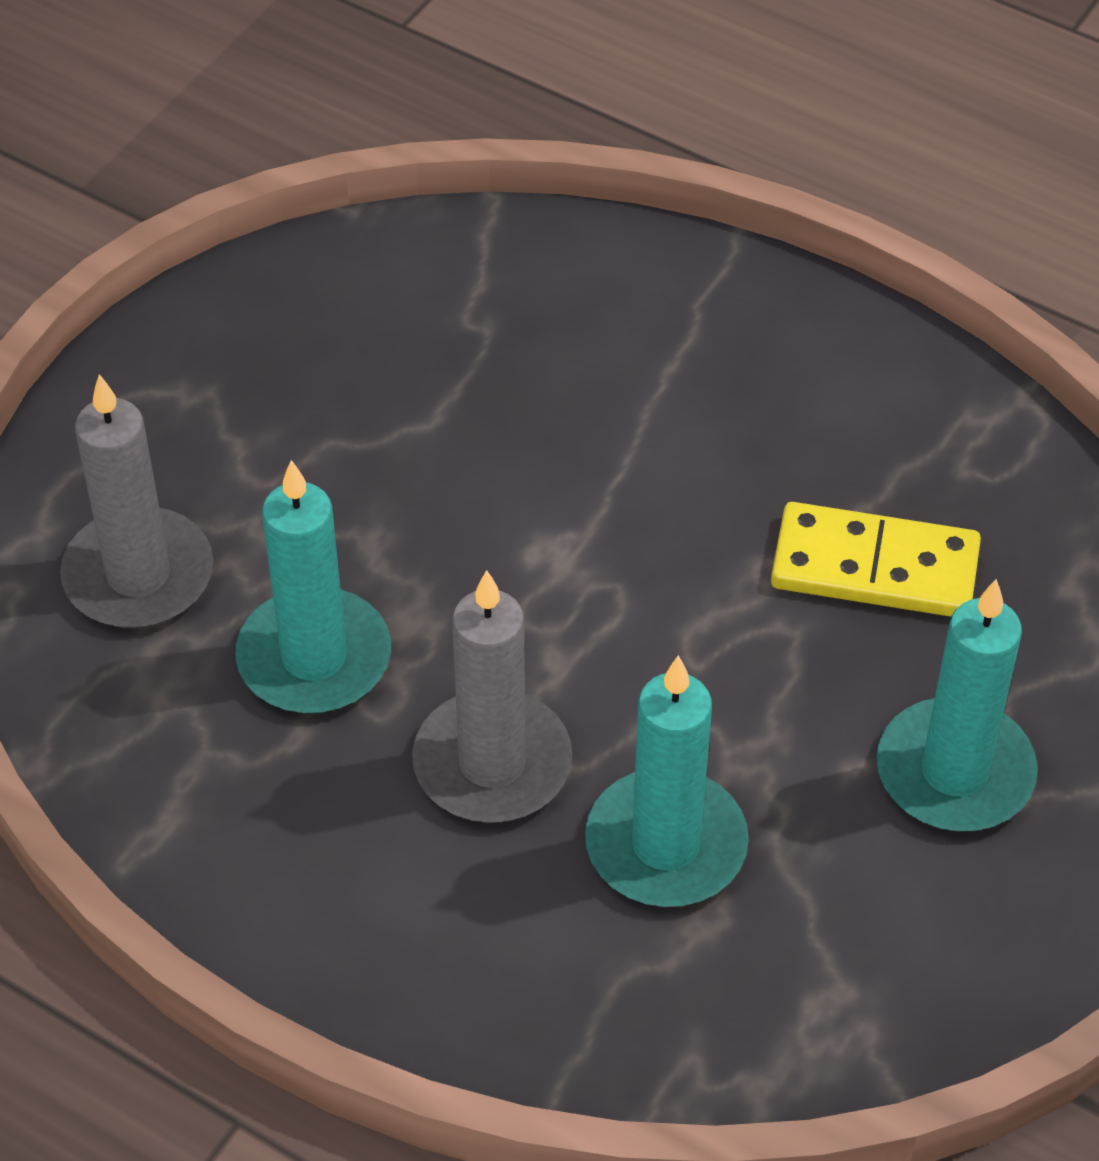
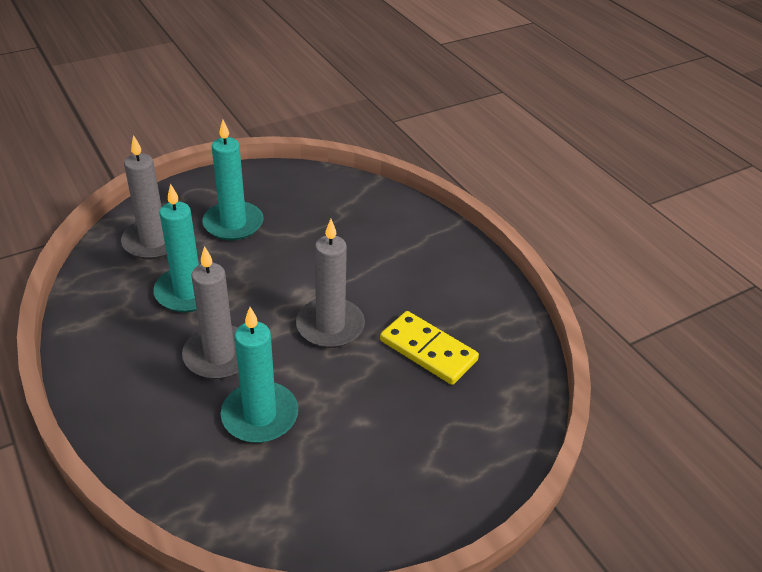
camera: 25 degrees right, 10 degrees down
turquoise candle [876,579,1038,831] -> turquoise candle moved to [202,120,264,241]
none -> grey candle [296,219,365,348]

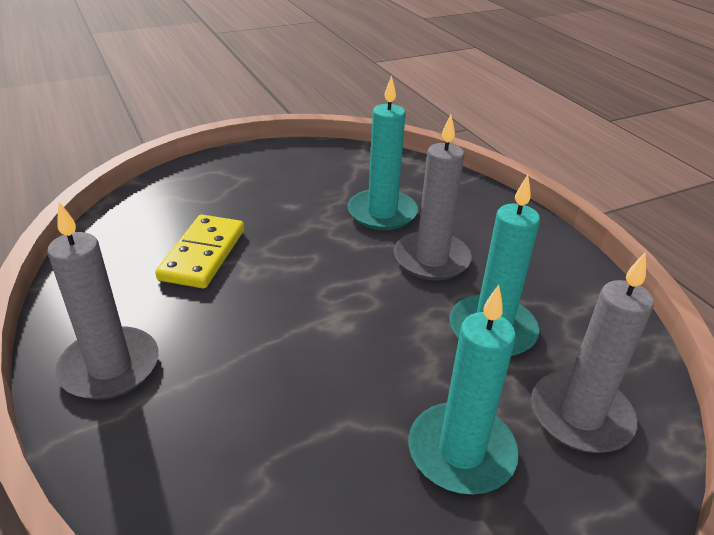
camera: 175 degrees left, 5 degrees down
grey candle [296,219,365,348] -> grey candle moved to [47,202,159,400]
yellow domino [380,311,479,385] -> yellow domino turned 60 degrees clockwise [155,215,244,288]

